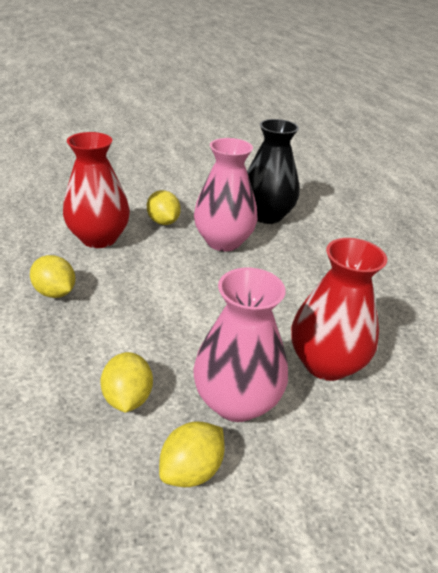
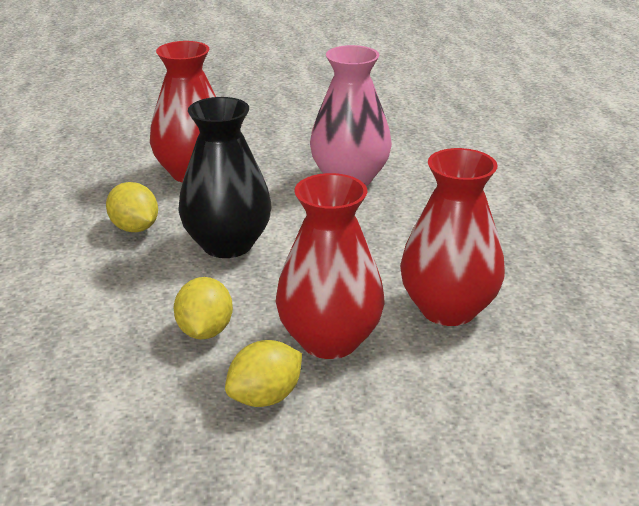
camera: 10 degrees right, 5 degrees down
yellow lemon [147,190,181,225] -> none
pink vase [193,268,288,422] -> red vase [275,173,385,359]
black vase [247,119,299,224] -> black vase moved to [178,97,271,258]

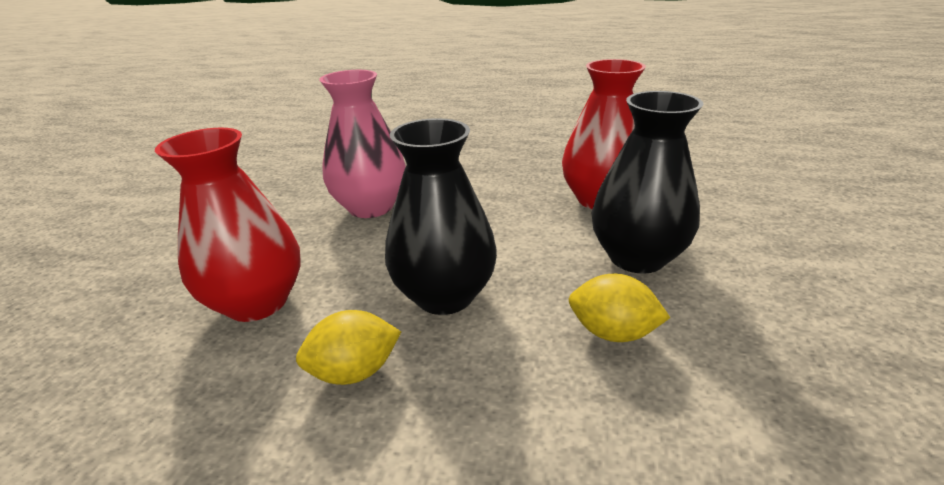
camera: 70 degrees left, 0 degrees up
yellow lemon [225,340,302,407] -> none
red vase [275,173,385,359] -> black vase [591,91,703,274]

